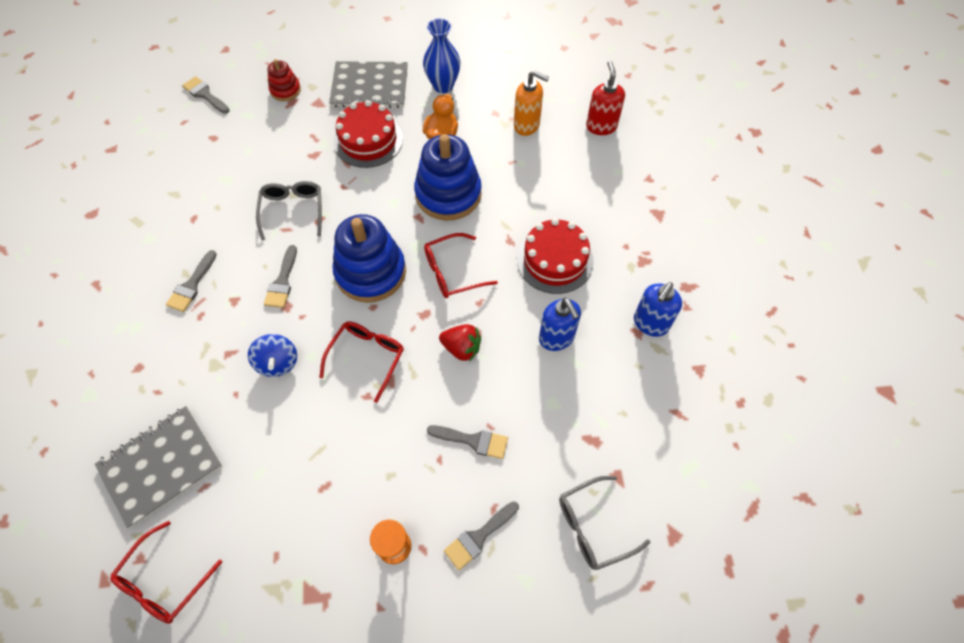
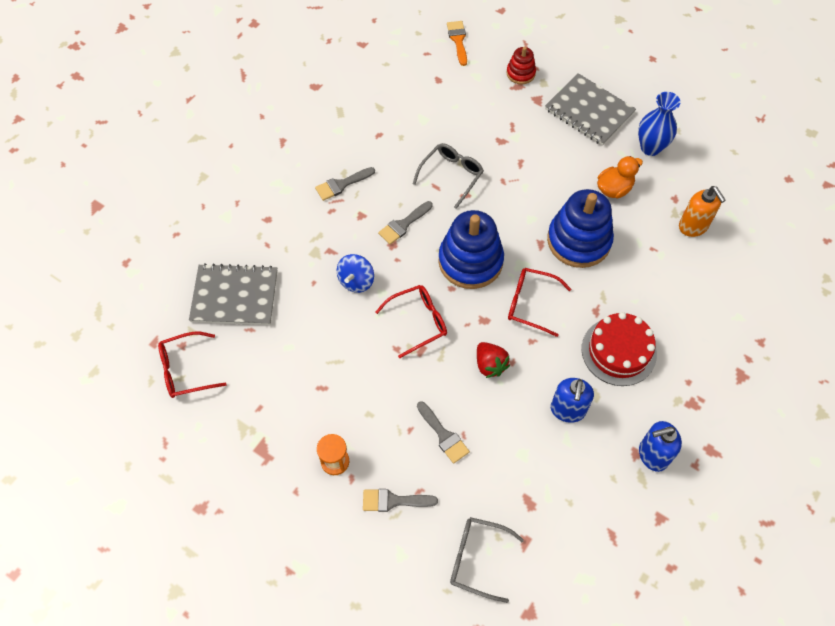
camera: 40 degrees right, 0 degrees up
grey brush [182,76,230,114] -> orange brush [447,21,467,66]
red cake [334,100,403,168] -> none
red soap dispenser [586,61,625,135] -> none

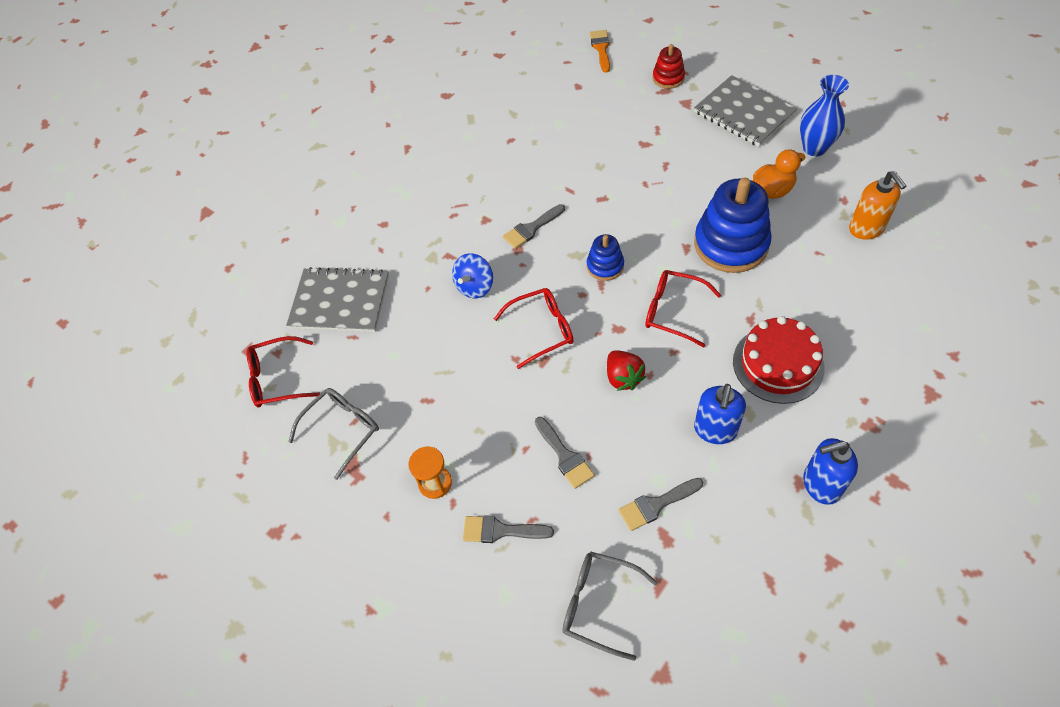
camera: 10 degrees right, 5 degrees down
grey brush [315,167,375,201] -> grey brush moved to [619,478,703,531]
grey glasses [413,143,484,209] -> grey glasses moved to [288,388,379,480]
blue stacking toy [438,210,504,289] -> blue stacking toy [587,234,624,281], size x0.51

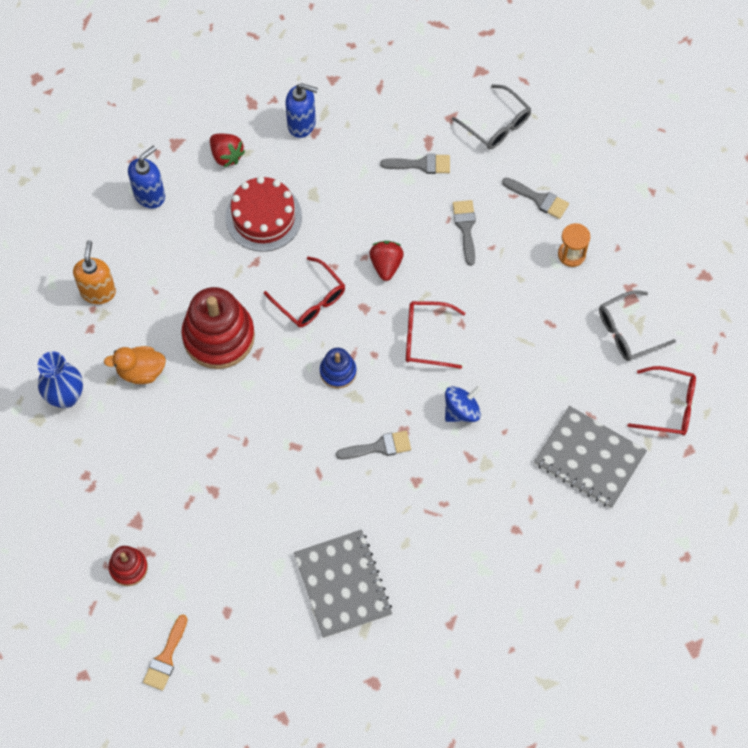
camera: 160 degrees left, 10 degrees up
grey notebook [694,75,798,147] -> grey notebook moved to [294,530,392,638]
blue stacking toy [694,178,772,273] -> red stacking toy [181,287,255,369]
blue soap dispenser [694,384,746,444] -> blue soap dispenser moved to [128,145,165,209]
none -> red strawberry [210,134,245,167]

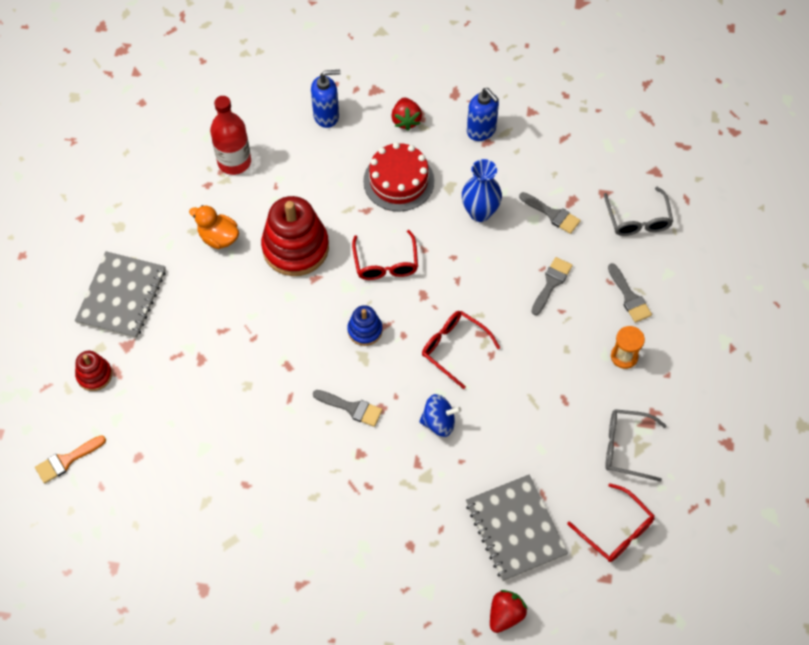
camera: 35 degrees right, 5 degrees down
blue vase [38,351,83,408] -> blue vase moved to [462,159,502,222]
orange soap dispenser [73,240,116,304] -> red bottle [210,96,251,175]
grey notebook [294,530,392,638] -> grey notebook moved to [75,251,166,339]
red strawberry [369,241,404,281] -> red strawberry moved to [490,590,527,633]

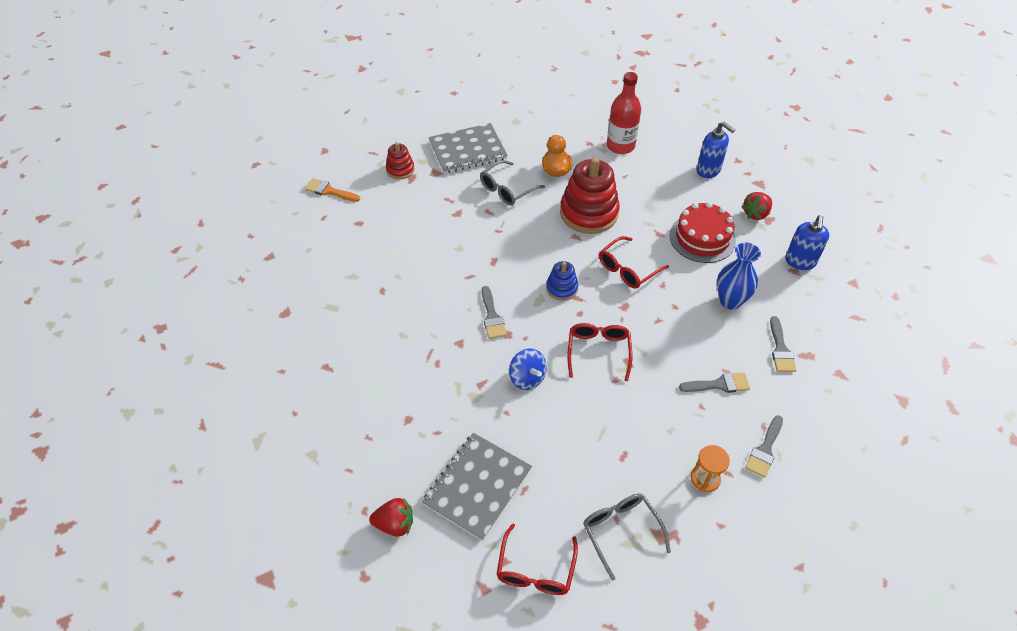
camera: 55 degrees right, 10 degrees down
grey glasses [604,187,673,236] -> grey glasses moved to [480,160,545,205]

